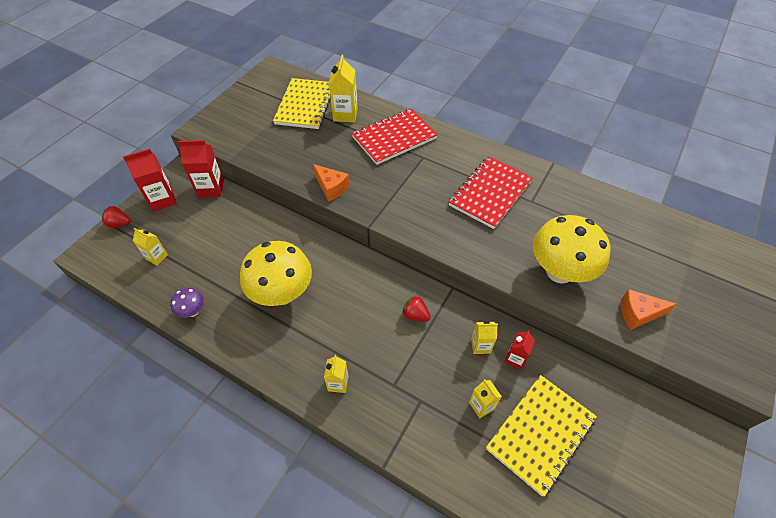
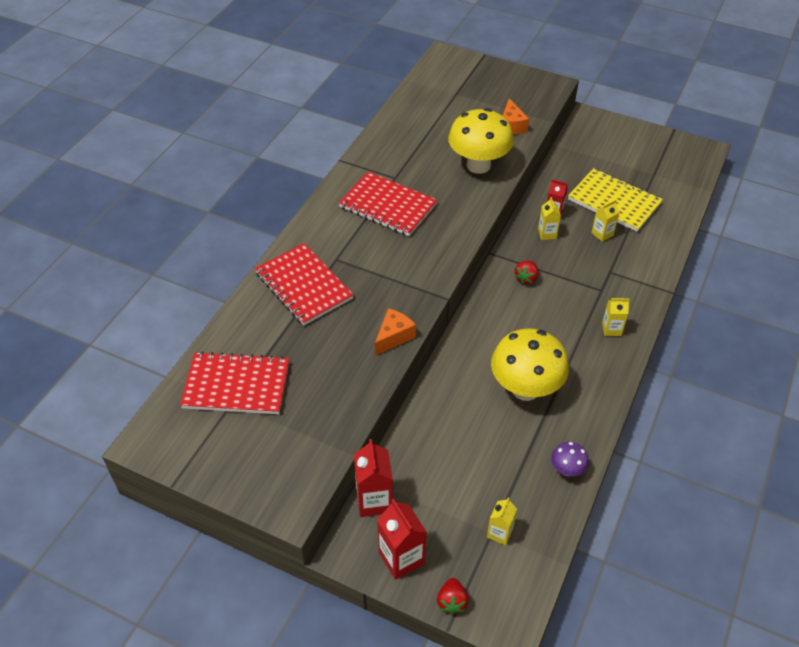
camera: 95 degrees left, 5 degrees down
yellow notebook [273,78,330,129] -> red notebook [180,351,289,414]
yellow carton [329,55,358,122] -> none

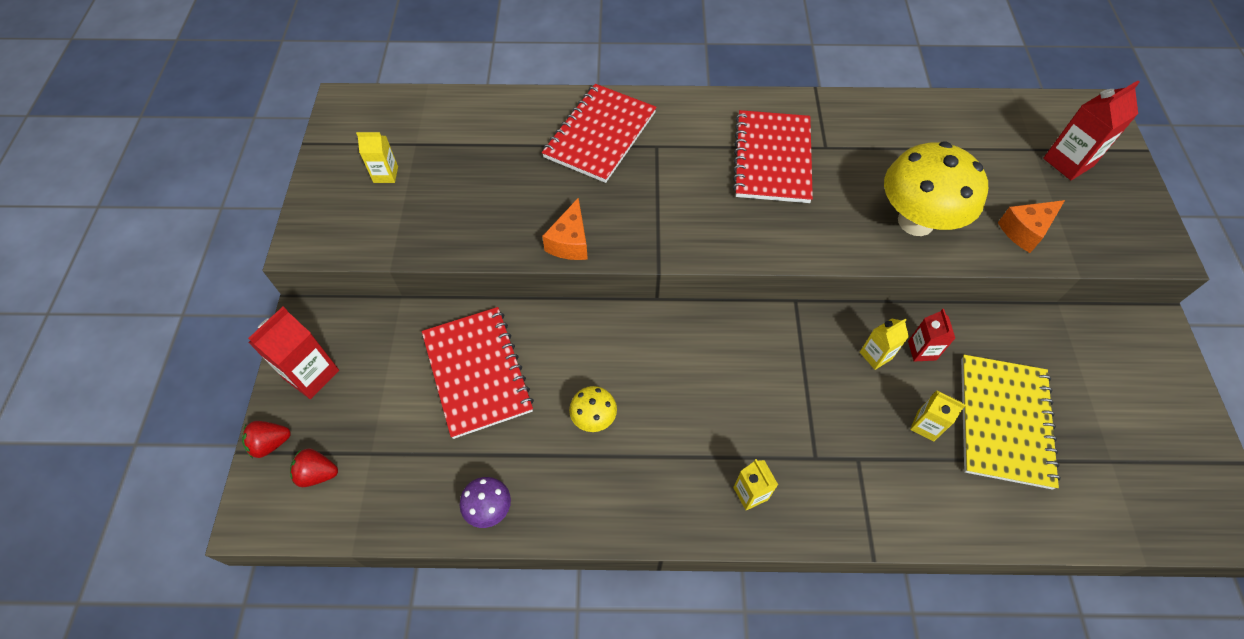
camera: 65 degrees right, 10 degrees up
red notebook [180,351,289,414] -> red notebook moved to [422,307,534,439]
red carton [354,439,393,517] -> red carton moved to [1043,81,1140,180]
orange cheese [375,308,416,356] -> orange cheese turned 90 degrees clockwise [542,198,588,260]
yellow carton [487,498,517,545] -> yellow carton moved to [356,132,398,183]
yellow mushroom [491,328,569,401] -> yellow mushroom [569,386,617,432], size x0.46
red strawberry [515,261,538,284] -> red strawberry moved to [290,448,338,487]

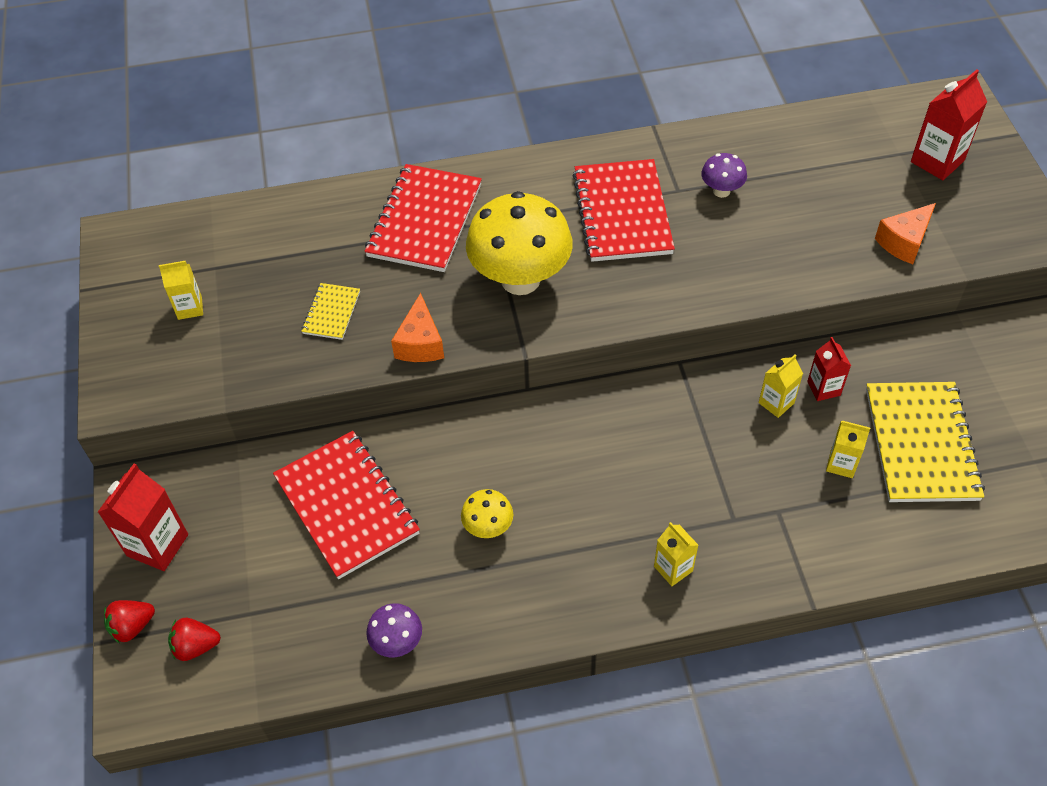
camera: 10 degrees left, 5 degrees down
yellow mushroom [884,141,988,236] -> yellow mushroom moved to [466,191,573,295]
none -> yellow notebook [301,283,360,340]
none -> purple mushroom [701,153,747,198]

